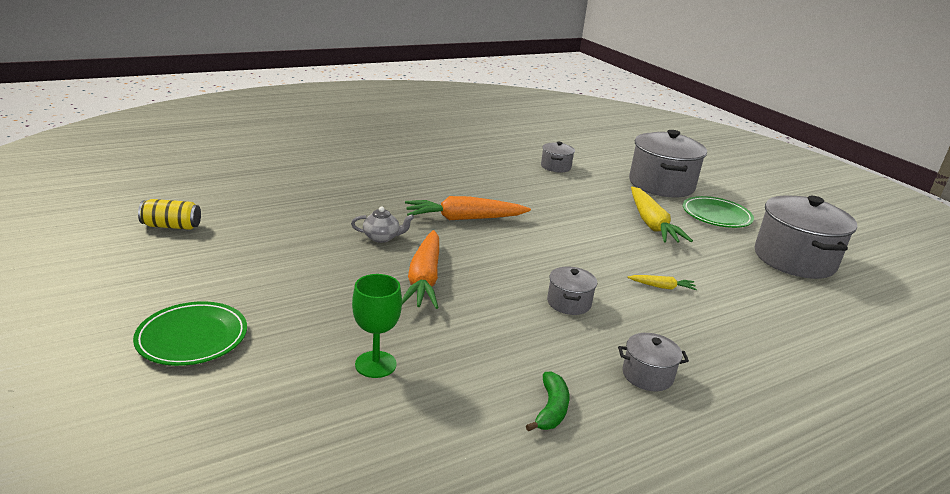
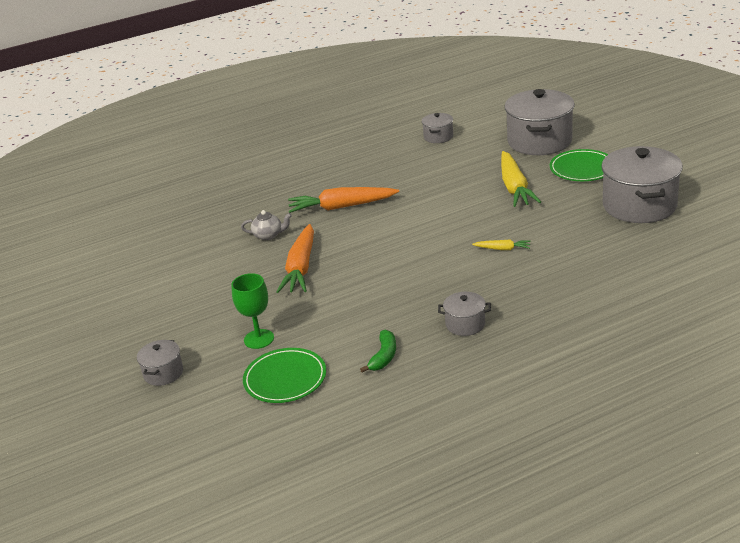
camera: 10 degrees right, 5 degrees up
green plate [133,301,247,366] -> green plate moved to [243,348,326,403]
yellow can [138,199,201,230] -> none
grey pot [547,266,597,315] -> grey pot moved to [137,340,183,386]

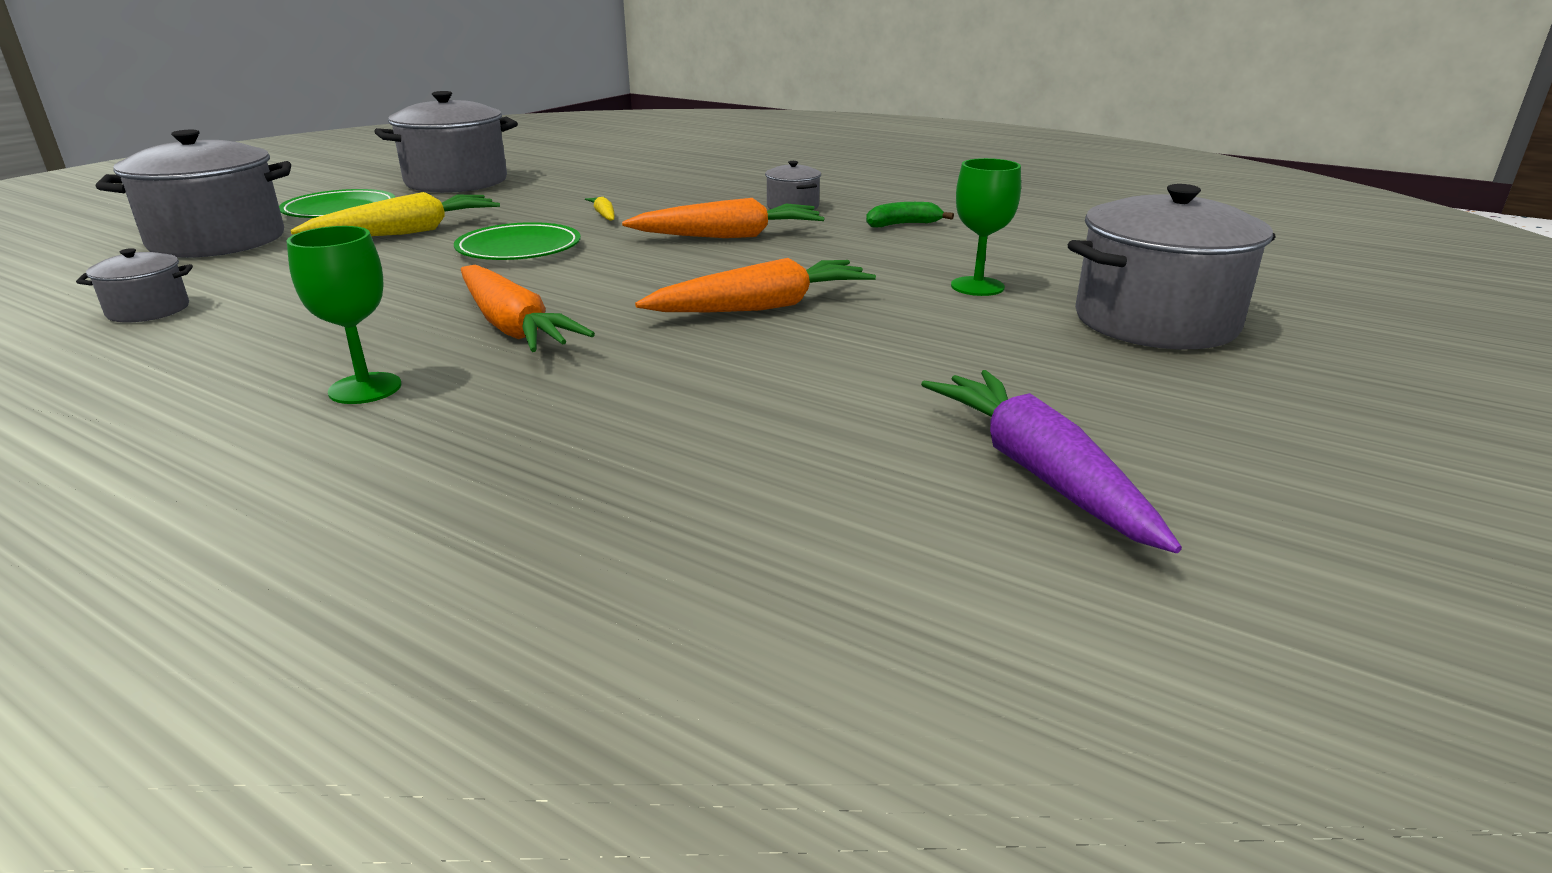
camera: 125 degrees left, 5 degrees down
grey pot [137,340,183,386] -> grey pot [1068,184,1276,349], size x2.10
grey teapot [241,210,292,240] -> none
green plate [243,348,326,403] -> green plate moved to [454,222,581,260]
none -> green goblet [287,226,401,404]
none -> orange carrot [622,198,825,238]
none -> purple carrot [921,370,1182,553]

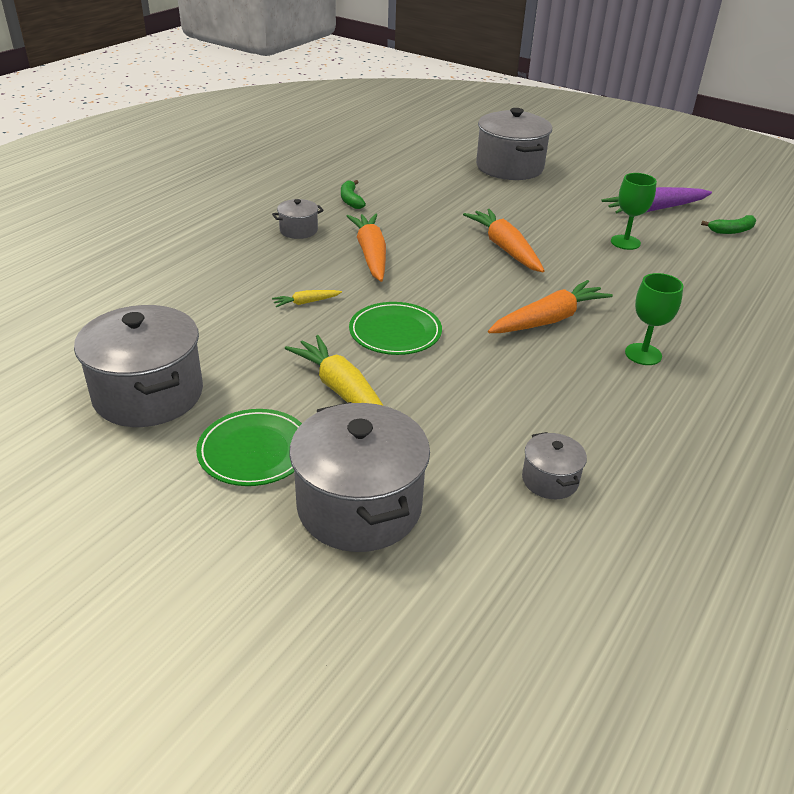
camera: 90 degrees left, 10 degrees up
green goblet [951,158,1021,296] -> green goblet moved to [611,173,657,250]
none -> green banana [701,215,756,234]

